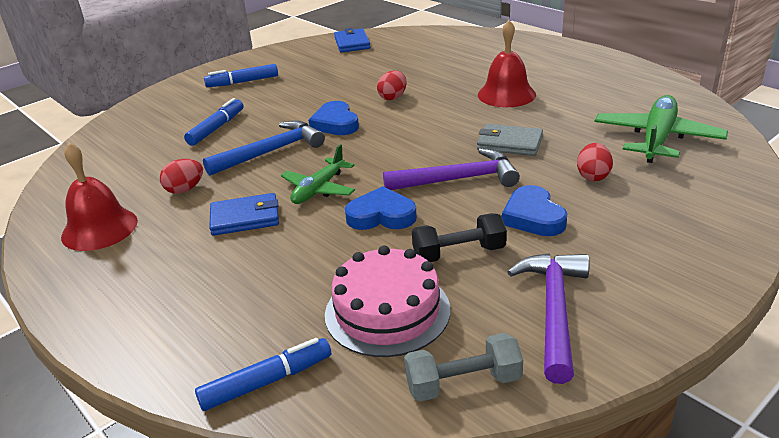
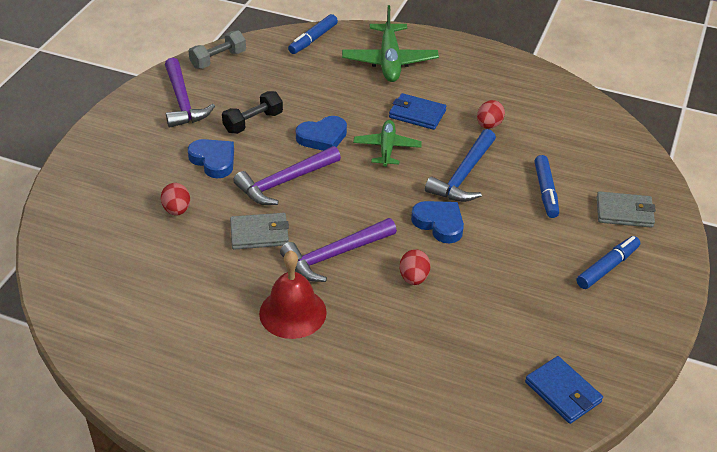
camera: 150 degrees right, 10 degrees up
red bell [61,143,138,251] -> none
blue wallet [209,193,279,236] -> blue wallet turned 60 degrees clockwise [389,93,446,130]
pink cake [325,245,450,357] -> none
green plane [594,95,728,163] -> green plane moved to [342,5,439,82]
none -> purple hammer [280,218,397,282]
none -> grey wallet [596,191,656,228]

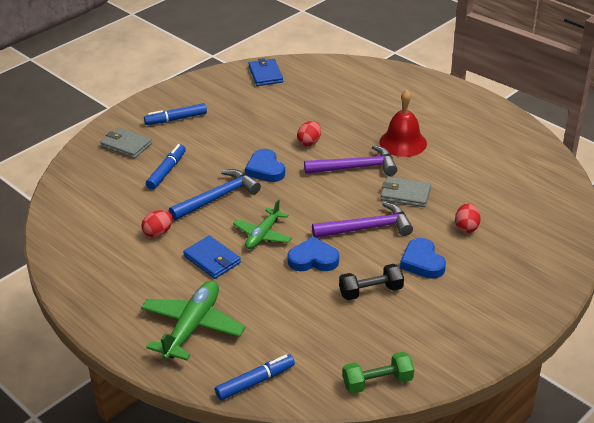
camera: 155 degrees left, 5 degrees down
purple hammer [165,57,215,128] -> none
grey dumbbell [189,30,246,69] -> green dumbbell [343,352,414,394]

